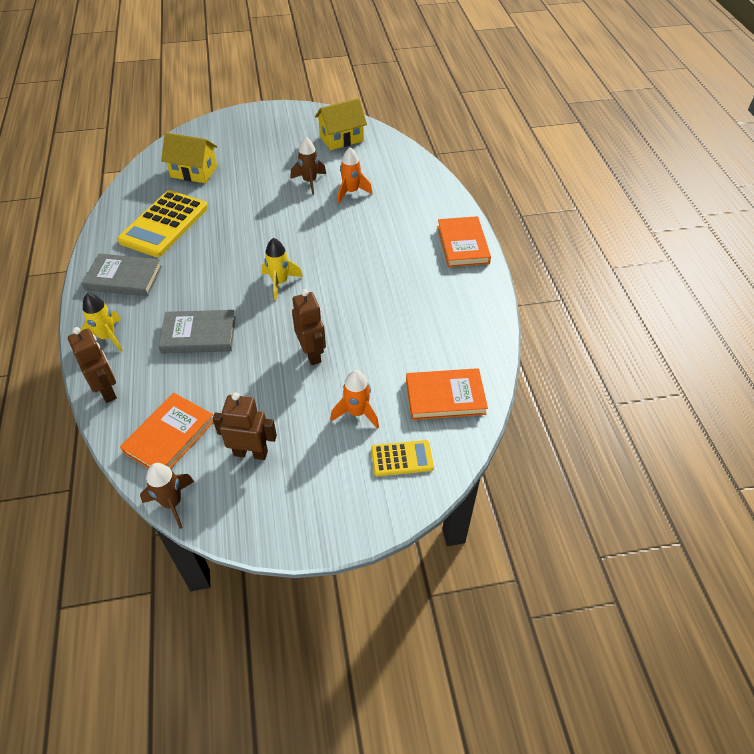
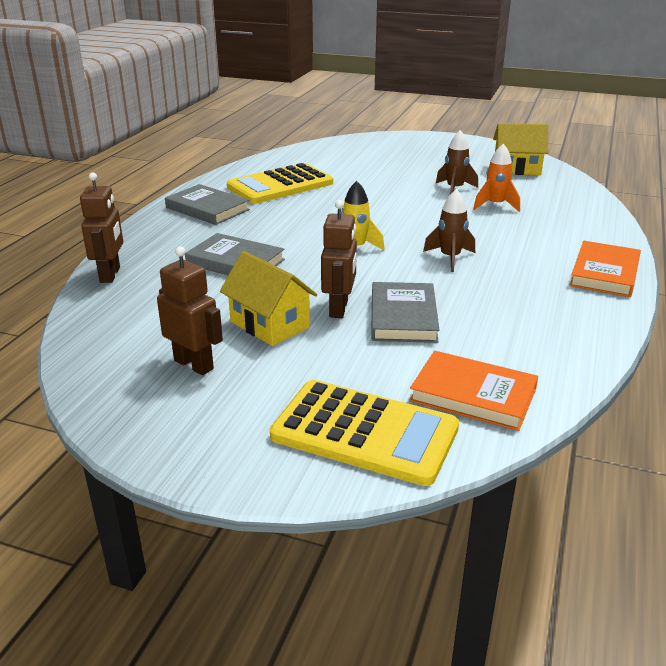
camera: 30 degrees right, 20 degrees down
yellow rocket [81,293,123,352] -> none
orange book [120,393,213,469] -> none
brown rocket [140,463,194,529] -> brown rocket moved to [423,189,475,272]
yellow house [161,133,217,183] -> yellow house moved to [220,251,317,346]
orange rocket [330,370,379,429] -> none
yellow calculator [371,440,434,476] -> yellow calculator [270,380,459,486], size x1.94
none -> grey book [371,282,439,343]

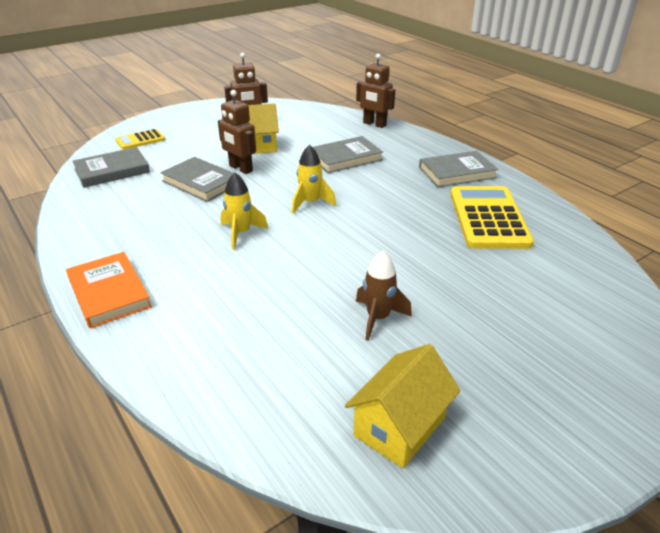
camera: 125 degrees right, 5 degrees up
yellow calculator [270,380,459,486] -> yellow calculator [115,129,165,150], size x0.52
orange book [409,351,538,431] -> grey book [73,147,150,188]
brown rocket [423,189,475,272] -> yellow rocket [221,172,268,250]
orange rocket [473,144,520,212] -> none

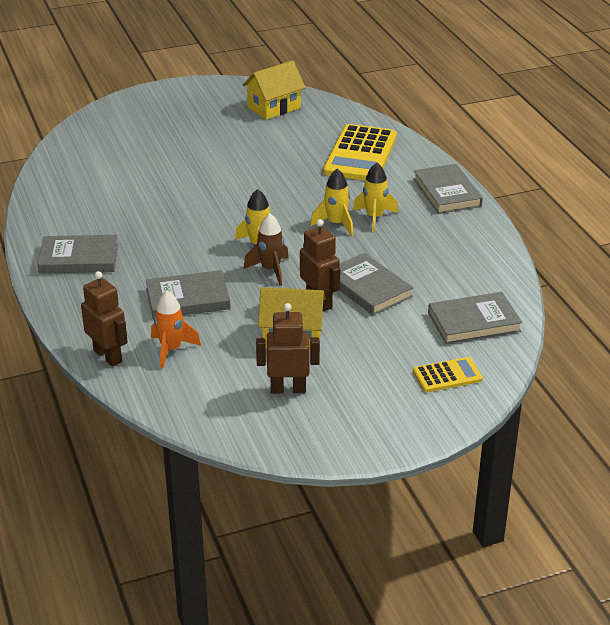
camera: 165 degrees left, 0 degrees up
orange book [66,252,152,328] -> grey book [414,164,483,214]
brown rocket [356,251,412,341] -> brown rocket moved to [243,213,289,285]
yellow calculator [450,186,534,249] -> yellow calculator moved to [323,124,397,181]
none -> orange rocket [151,291,201,369]
none -> yellow rocket [353,163,398,232]

